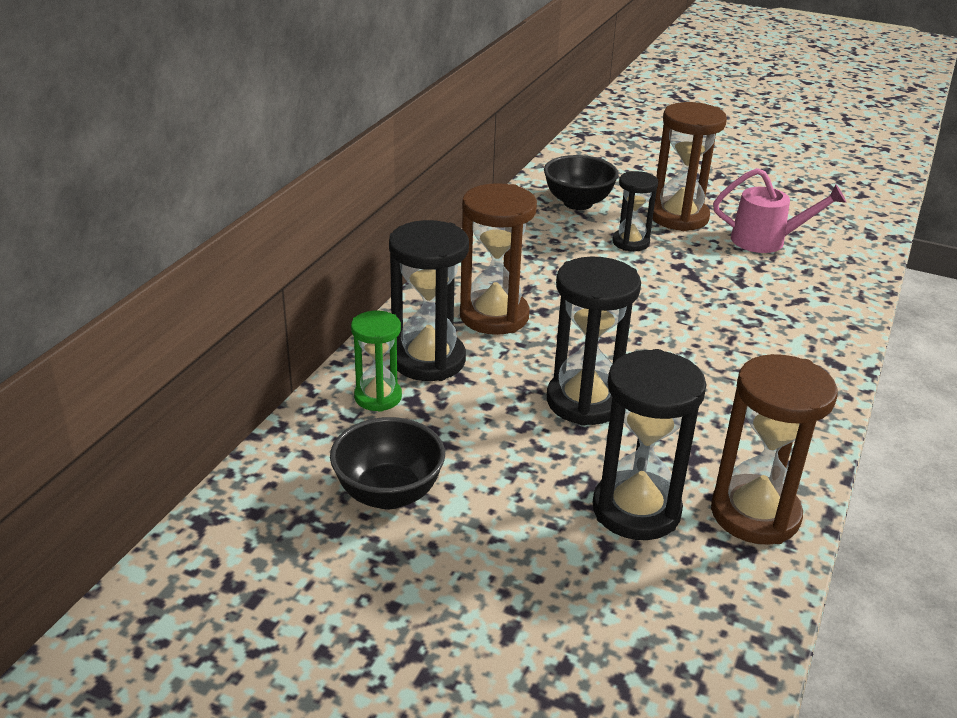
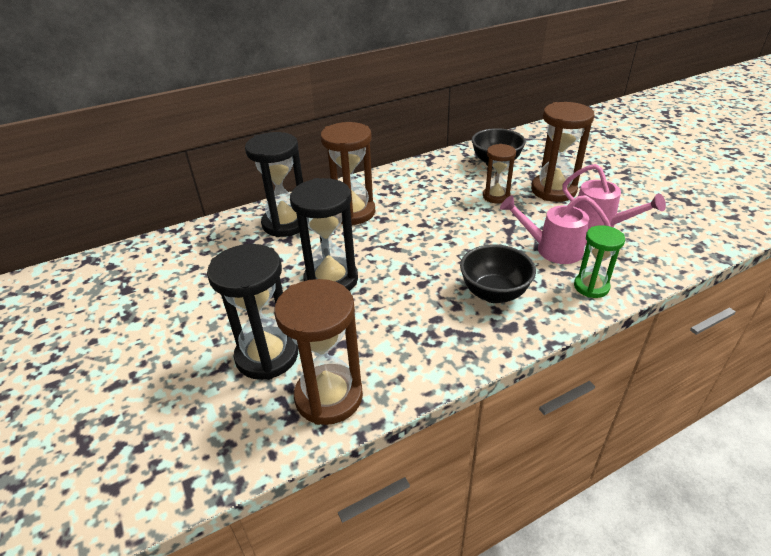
camera: 40 degrees right, 5 degrees up
black bowl [330,417,445,509] -> black bowl moved to [460,245,536,303]
green hourglass [351,311,402,412] -> green hourglass moved to [574,225,625,298]
black hourglass [612,171,658,251] -> brown hourglass [483,144,516,204]
none -> pink watering can [500,195,611,264]

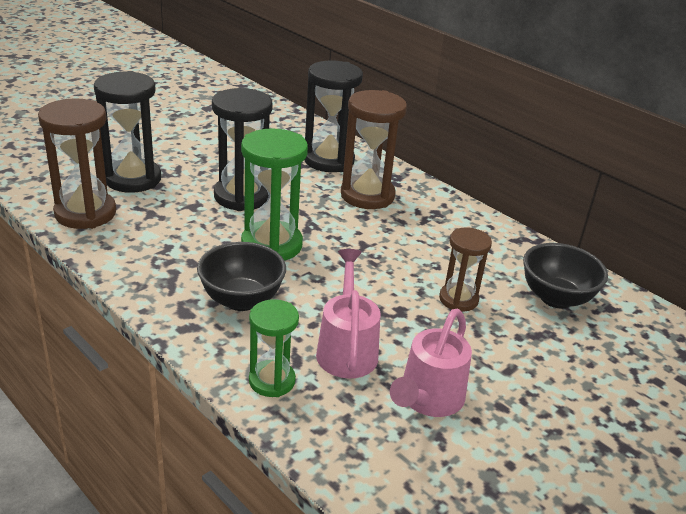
camera: 70 degrees right, 5 degrees down
brown hourglass [531,102,594,202] -> none
none -> green hourglass [241,128,308,261]

